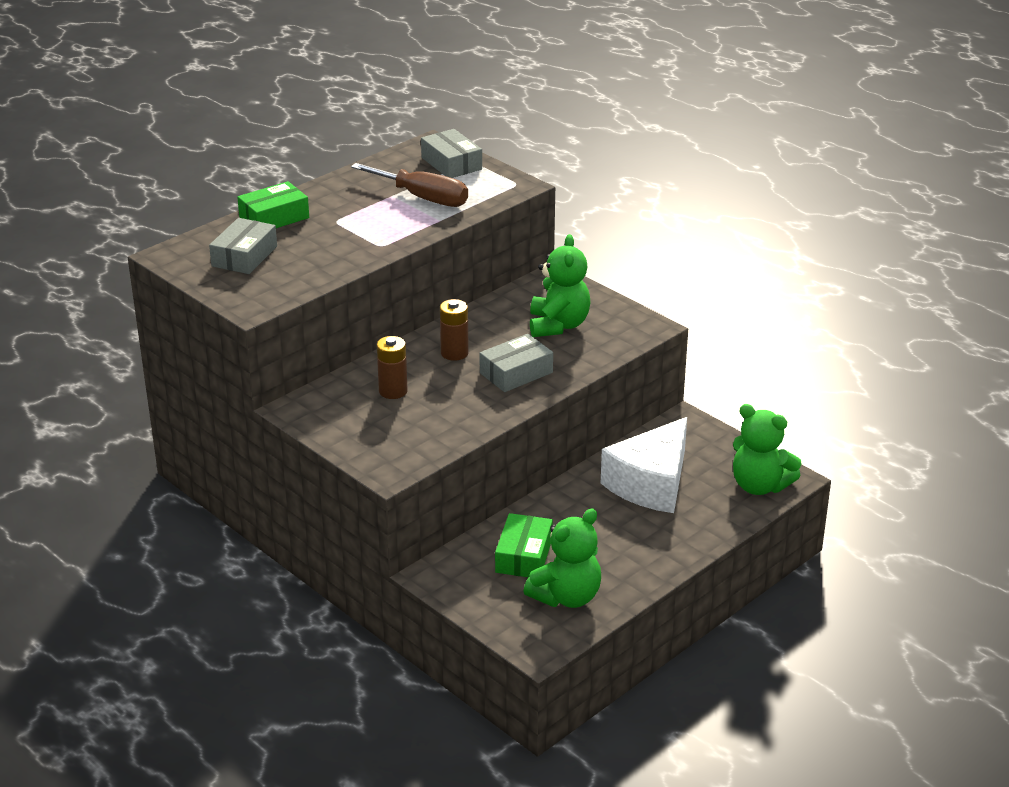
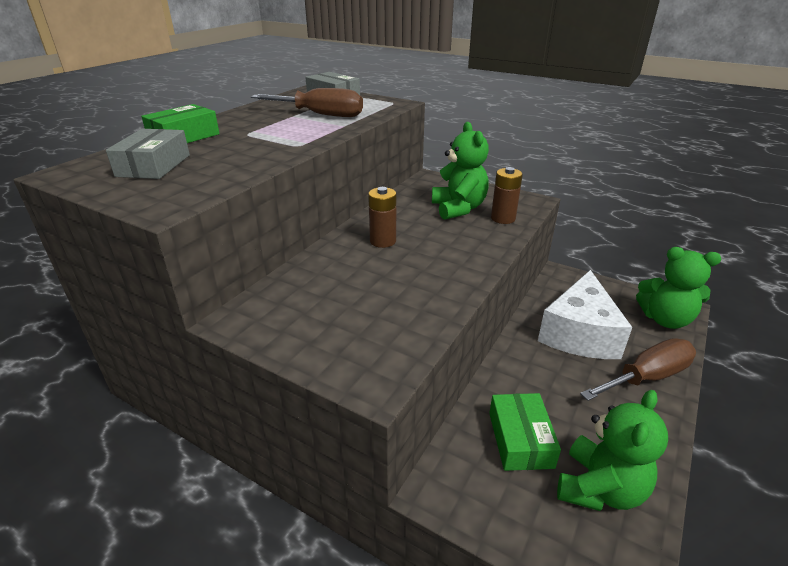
camera: 15 degrees left, 0 degrees up
brown battery [377,336,408,399] -> brown battery moved to [491,167,523,224]
grey box [480,334,553,392] -> none
none -> brown screwdriver [580,338,696,401]

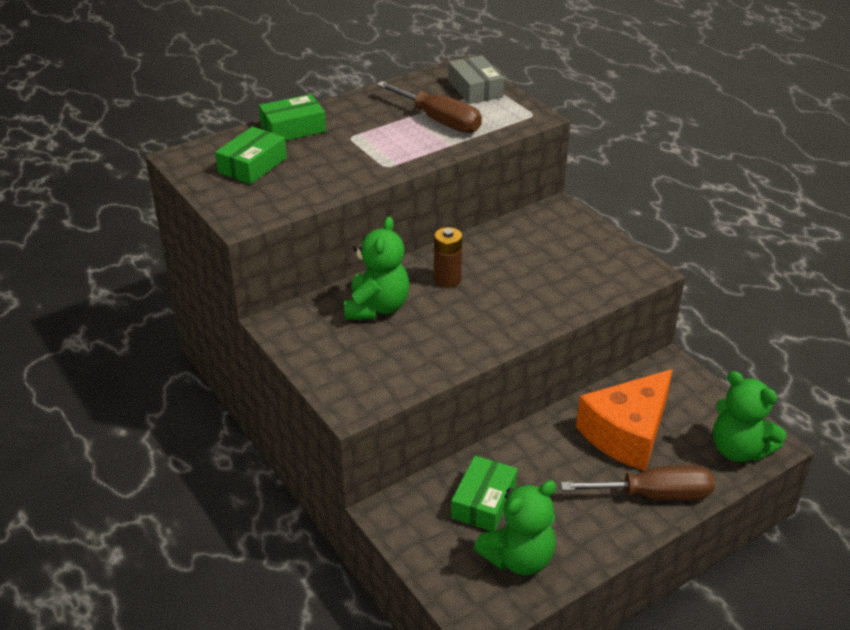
camera: 25 degrees right, 5 degrees up
grey box [106,129,190,179] -> green box [215,127,287,184]
green teddy bear [432,122,489,220] -> green teddy bear moved to [344,216,409,320]
brown battery [491,167,523,224] -> none
white cheese [538,270,632,359] -> orange cheese [576,369,673,471]

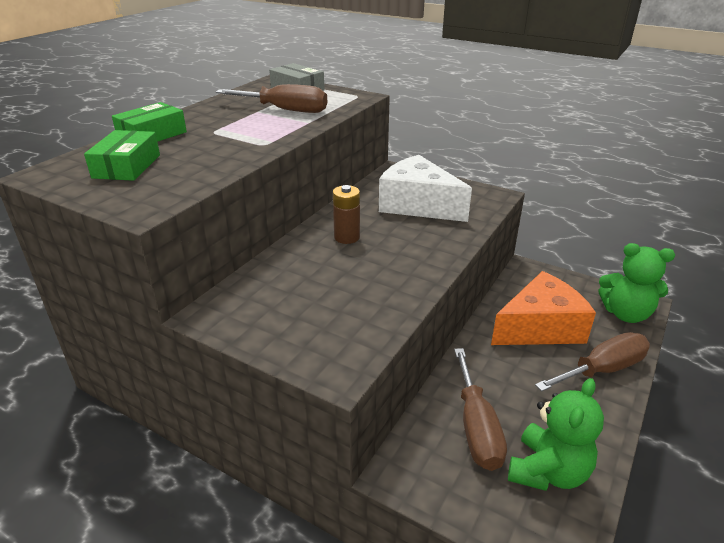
camera: 25 degrees left, 5 degrees down
green teddy bear [344,216,409,320] -> none
green box [451,456,517,531] -> brown screwdriver [454,348,507,471]
orange cheese [576,369,673,471] -> orange cheese turned 135 degrees counterclockwise [491,271,596,345]
none -> white cheese [379,155,472,222]

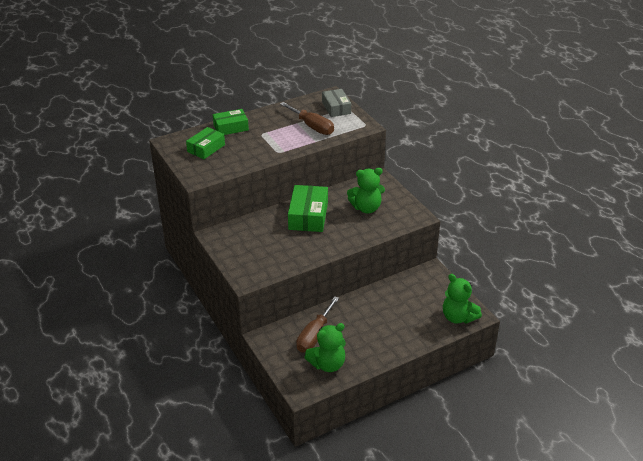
camera: 30 degrees right, 5 degrees up
brown battery [333,185,360,244] -> green box [288,185,328,232]
white cheese [379,155,472,222] -> green teddy bear [347,168,385,213]
orange cheese [491,271,596,345] -> none
brown screwdriver [535,332,650,391] -> none

